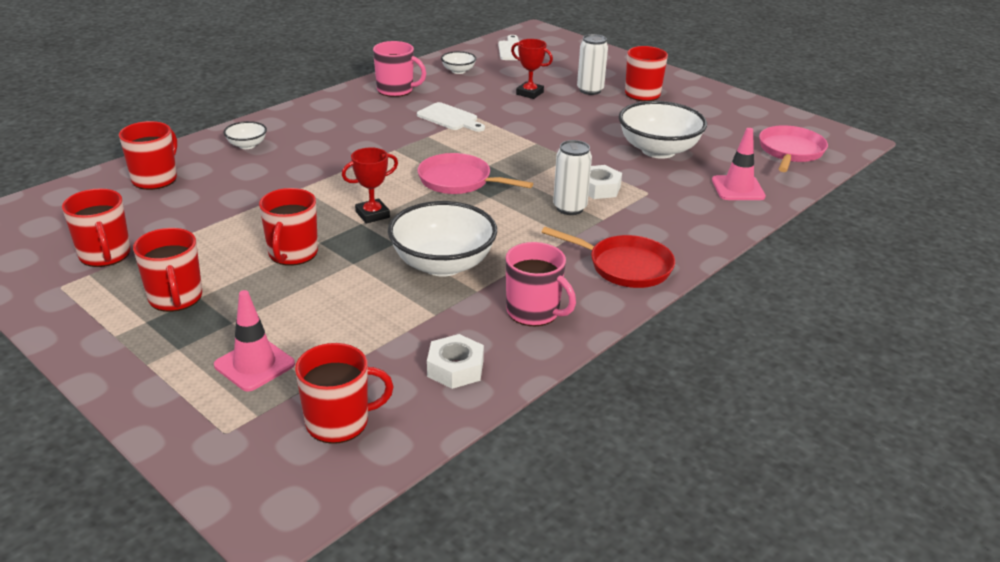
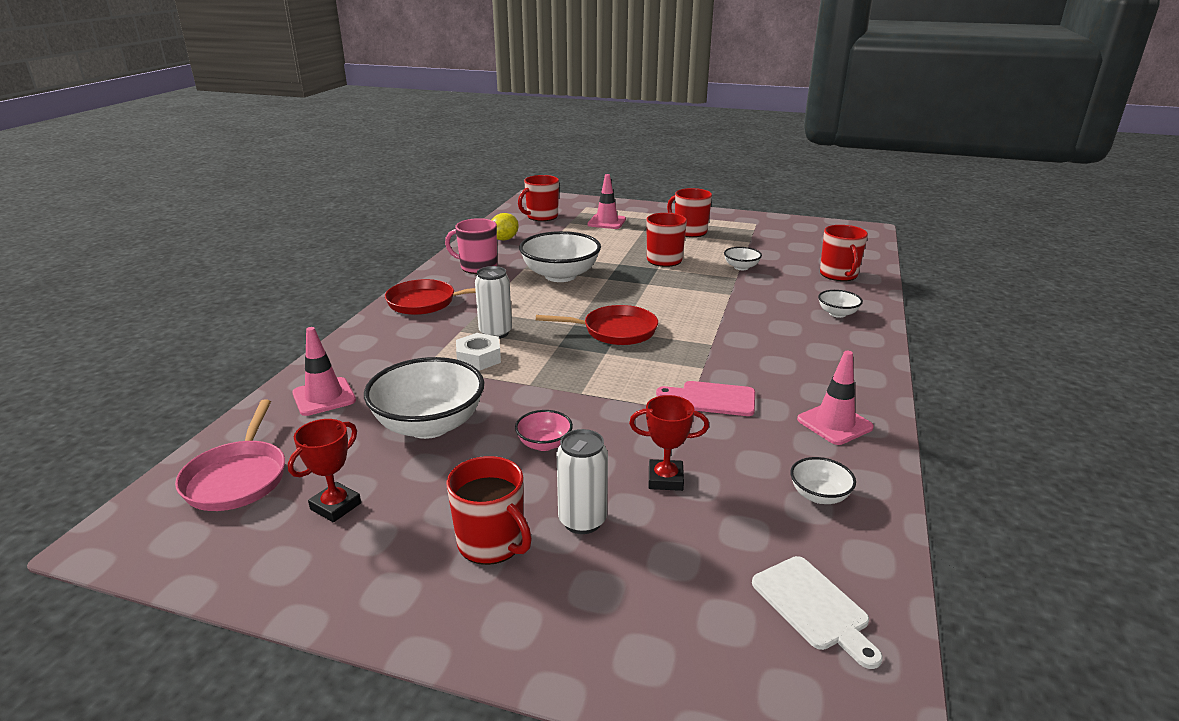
camera: 155 degrees right, 5 degrees down
red mug [62,188,131,267] -> none
red trophy [342,147,398,224] -> red trophy moved to [288,419,361,522]
pink mug [373,41,426,97] -> pink traffic cone [797,351,874,445]
white cutting board [417,102,485,132] -> pink cutting board [656,381,755,416]
pink pan [417,153,533,194] -> red pan [536,305,658,345]
white nut [427,334,484,389] -> yellow lemon [492,213,519,240]
none -> pink bowl [515,410,573,451]
none -> white bowl [724,247,762,270]

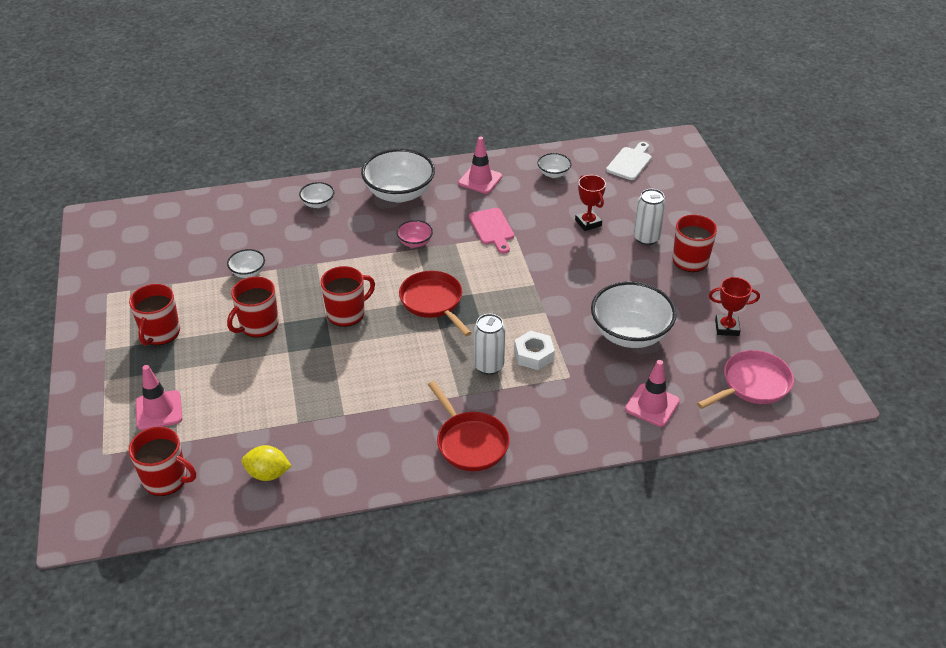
camera: 120 degrees left, 15 degrees up
pink mug [445,218,497,274] -> none
pink bowl [515,410,573,451] -> pink bowl moved to [396,220,433,247]
white bowl [519,231,601,282] -> white bowl moved to [361,149,435,203]
red mug [820,225,868,281] -> red mug moved to [320,266,375,327]

